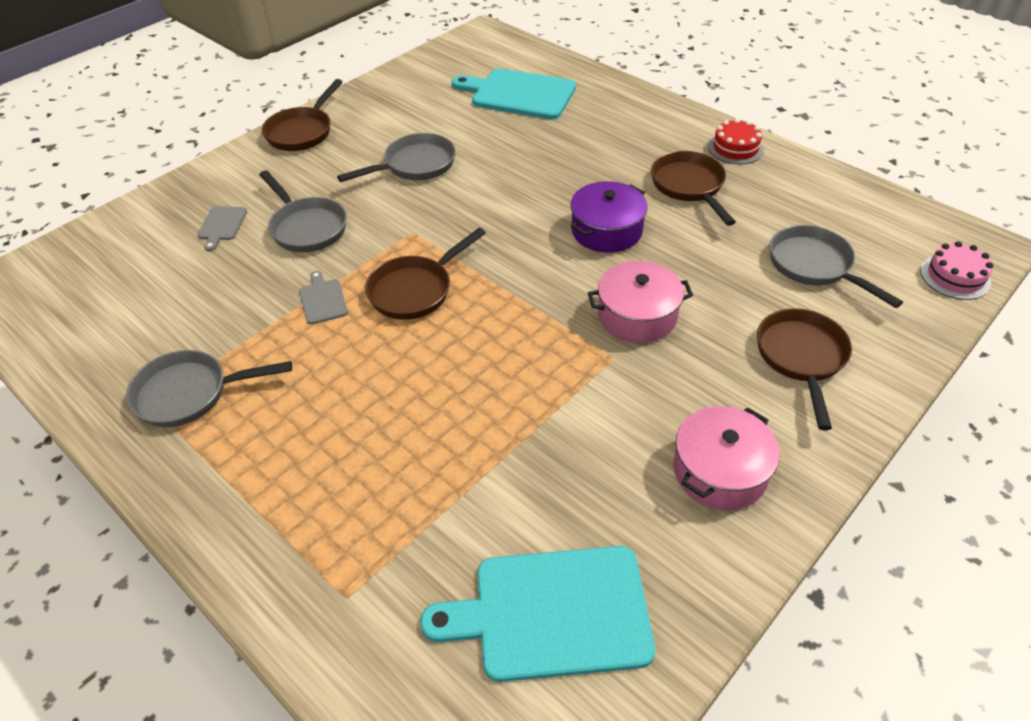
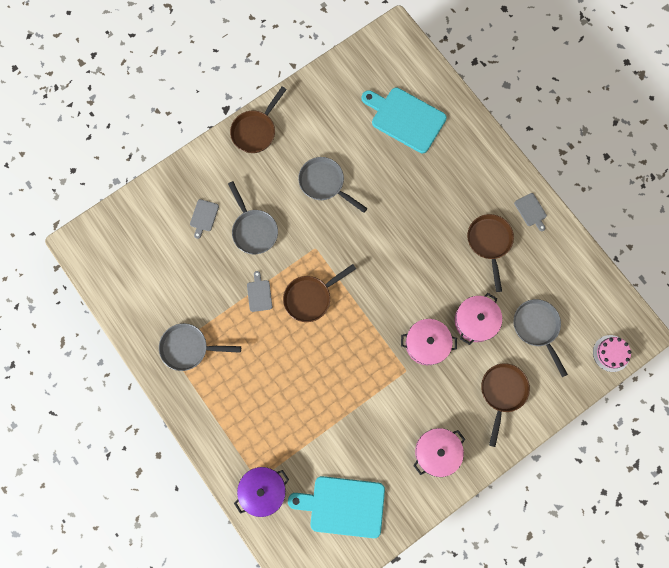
camera: 10 degrees right, 30 degrees up
grey pan [337,133,456,182] -> grey pan turned 120 degrees counterclockwise [298,157,368,213]
purple pot [570,181,648,253] -> purple pot moved to [234,467,289,517]
red cake [708,118,764,164] -> grey cutting board [514,193,547,231]
none -> pink pot [455,293,502,345]

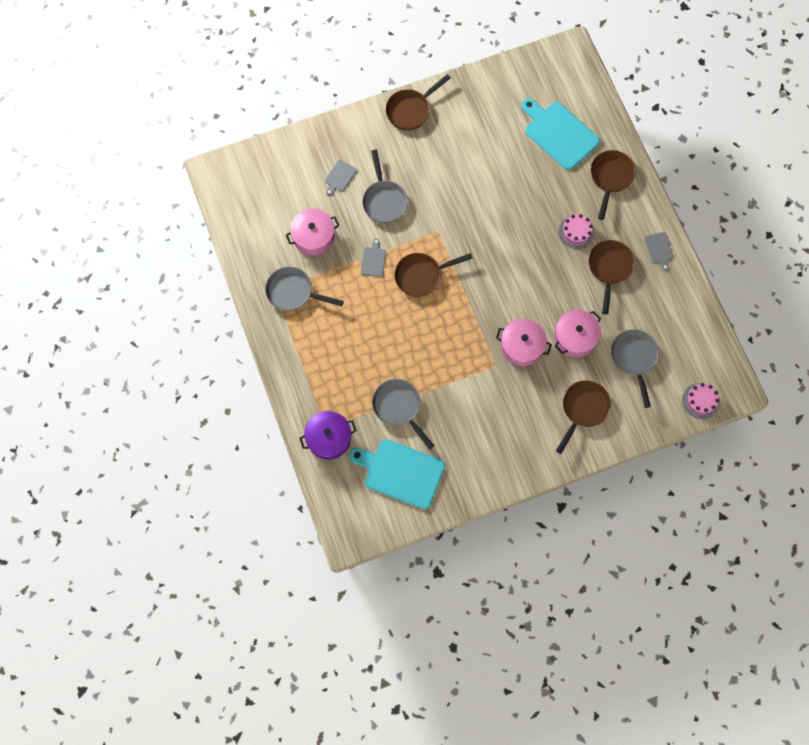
camera: 15 degrees right, 5 degrees down
grey pan [298,157,368,213] -> grey pan moved to [372,379,434,449]
pink pot [413,428,465,477] -> pink pot moved to [286,209,339,255]
none -> pink cake [559,214,595,249]
none -> brown pan [590,150,636,220]

